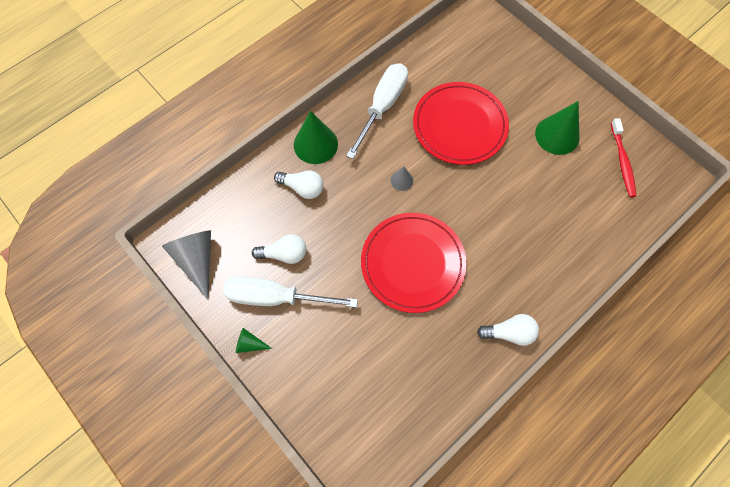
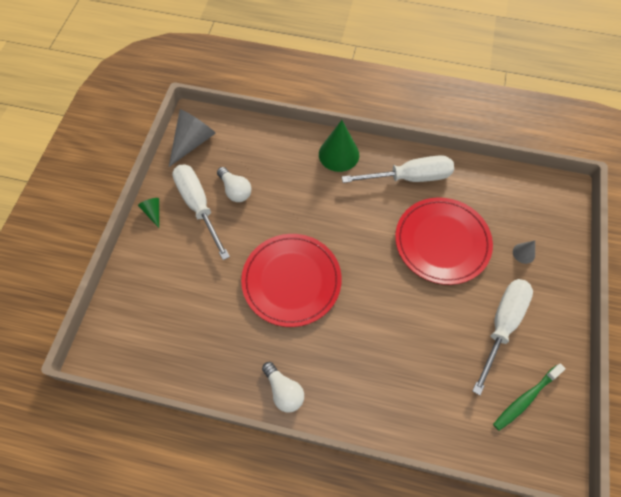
camera: 55 degrees right, 5 degrees down
white light bulb [274,170,323,199] -> none
grey cone [391,166,413,191] -> grey cone moved to [513,240,535,264]
green cone [535,101,580,155] -> white screwdriver [472,279,533,395]
red toothbrush [611,118,636,197] -> green toothbrush [493,363,566,431]

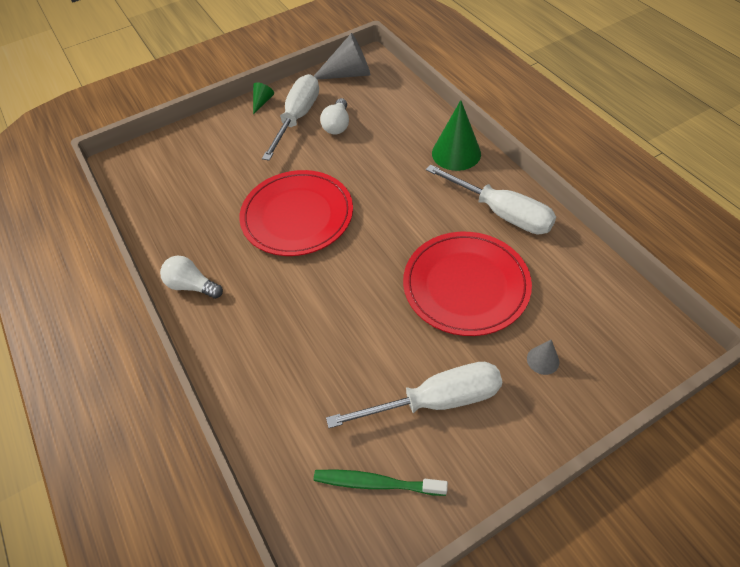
camera: 50 degrees right, 10 degrees down
white light bulb [262,362,304,413] -> white light bulb turned 105 degrees clockwise [160,256,223,299]

